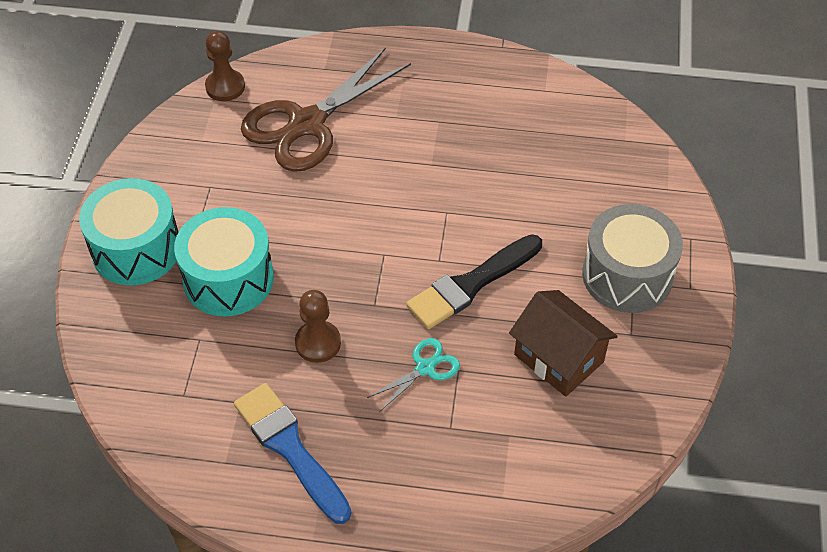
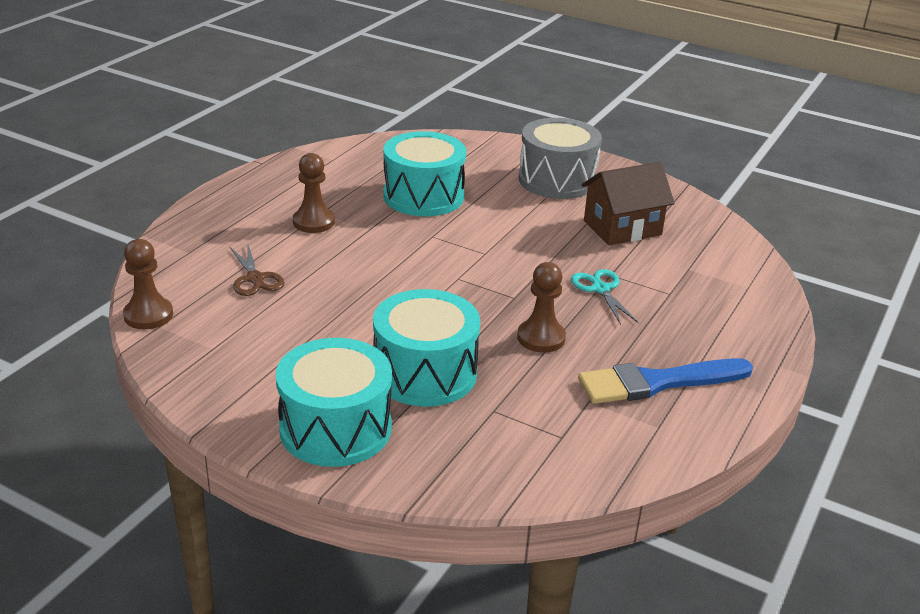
camera: 70 degrees left, 20 degrees down
brown scissors [241,47,411,172] -> brown scissors [230,245,285,296], size x0.45
black brush [406,234,542,329] -> none
none -> brown pawn [293,153,335,233]
none -> turquoise drum [383,131,466,216]

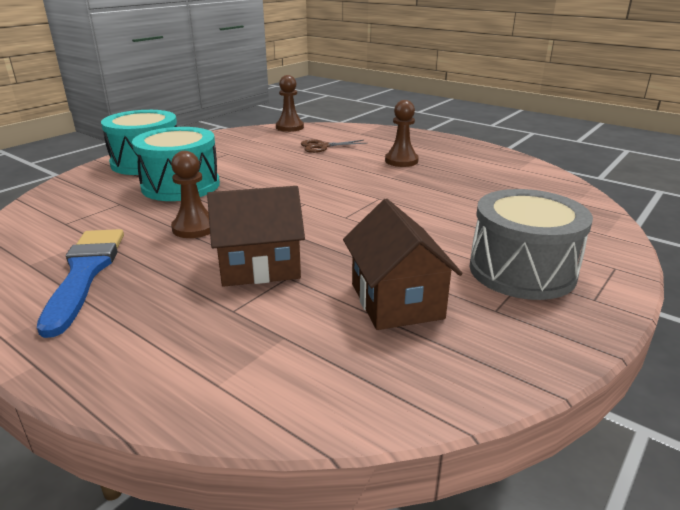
camera: 100 degrees right, 5 degrees down
turquoise drum [383,131,466,216] -> none
turquoise scissors [571,269,639,325] -> brown house [207,186,305,287]

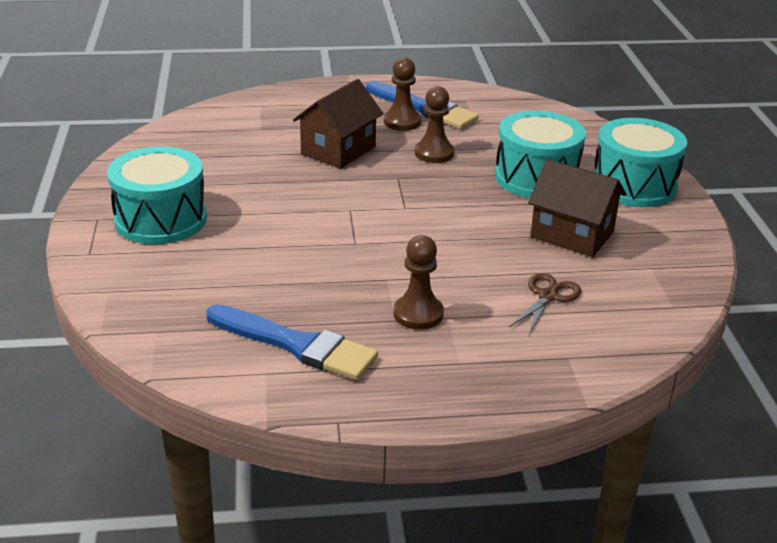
camera: 135 degrees right, 5 degrees up
brown pawn [276,75,304,132] -> brown pawn moved to [384,57,421,131]
brown house [343,199,462,330] -> brown house moved to [528,159,626,257]
grey drum [469,189,593,300] -> turquoise drum [107,146,207,244]
none -> blue brush [206,304,378,380]

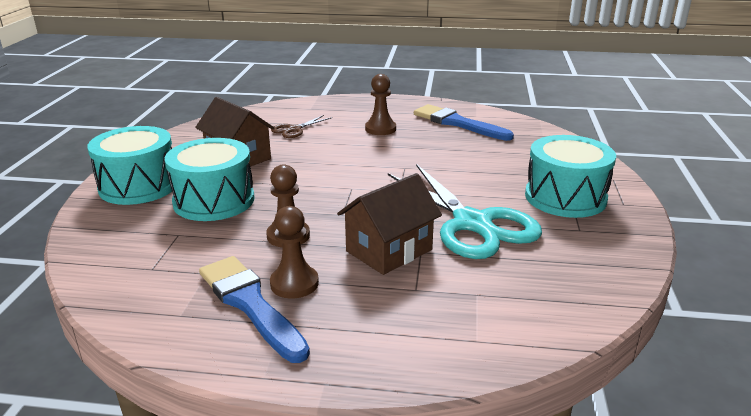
camera: 165 degrees left, 5 degrees down
none -> turquoise scissors [388,164,542,259]

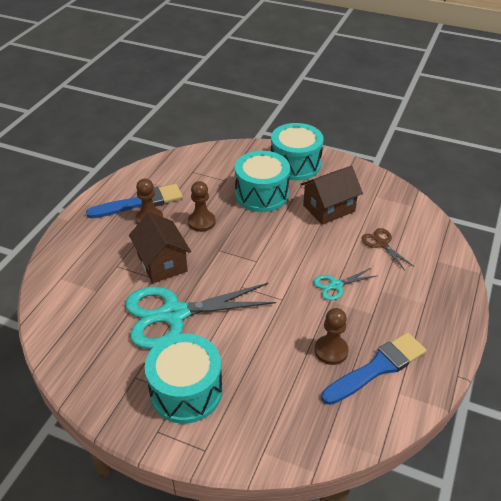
camera: 105 degrees right, 15 degrees up
brown pawn [365,74,396,135] -> brown pawn moved to [315,308,349,365]
none -> turquoise scissors [314,268,376,300]

